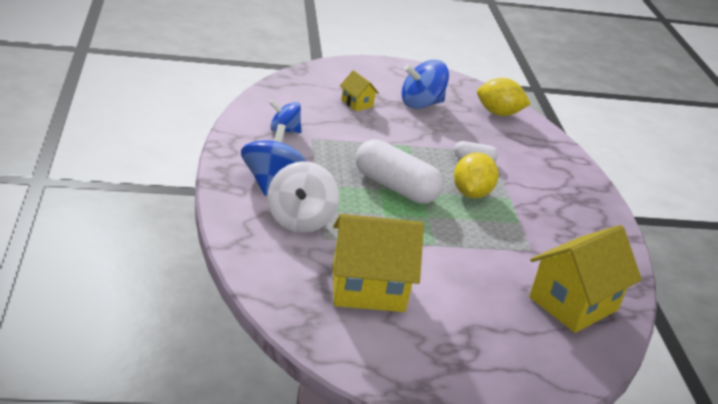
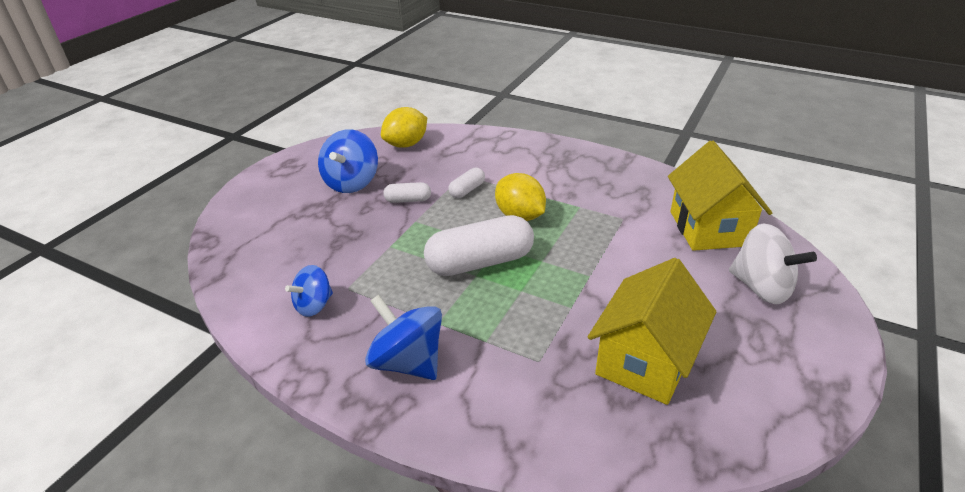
camera: 50 degrees left, 5 degrees up
white spinning top [267,161,339,233] -> white spinning top moved to [729,223,817,304]
yellow house [340,70,379,111] -> none
none -> white capsule [383,182,431,203]

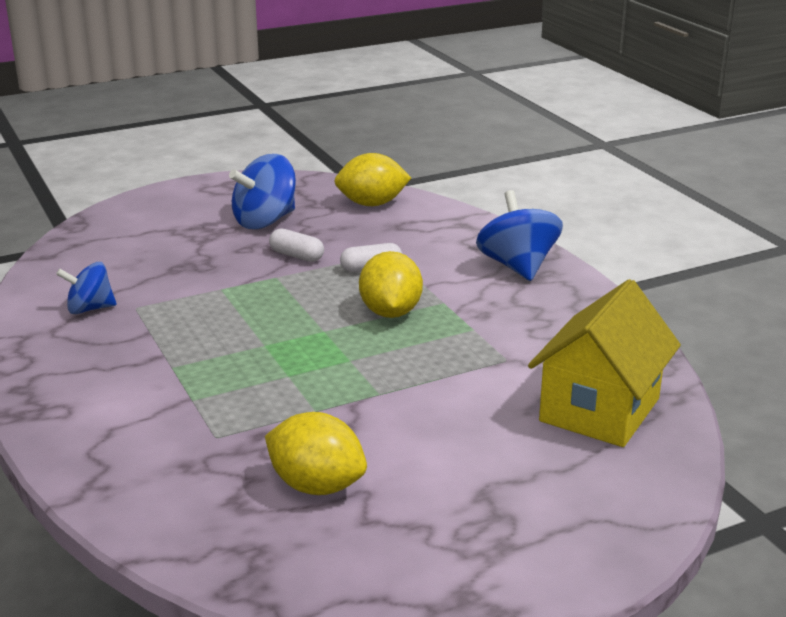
camera: 35 degrees right, 10 degrees down
blue spinning top [365,295,442,380] -> blue spinning top moved to [476,190,563,281]
white capsule [424,215,534,276] -> none
yellow house [588,258,716,405] -> yellow lemon [265,412,367,495]
white spinning top [729,223,817,304] -> none

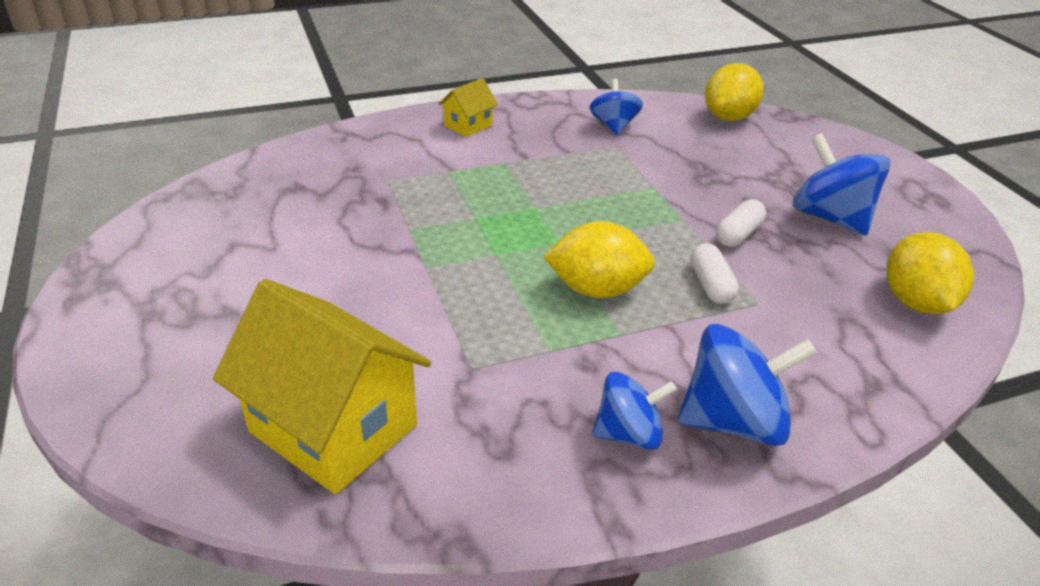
camera: 95 degrees right, 10 degrees up
yellow lemon [265,412,367,495] -> yellow lemon moved to [705,63,764,121]
none -> yellow house [439,78,498,137]
none -> blue spinning top [592,372,677,450]

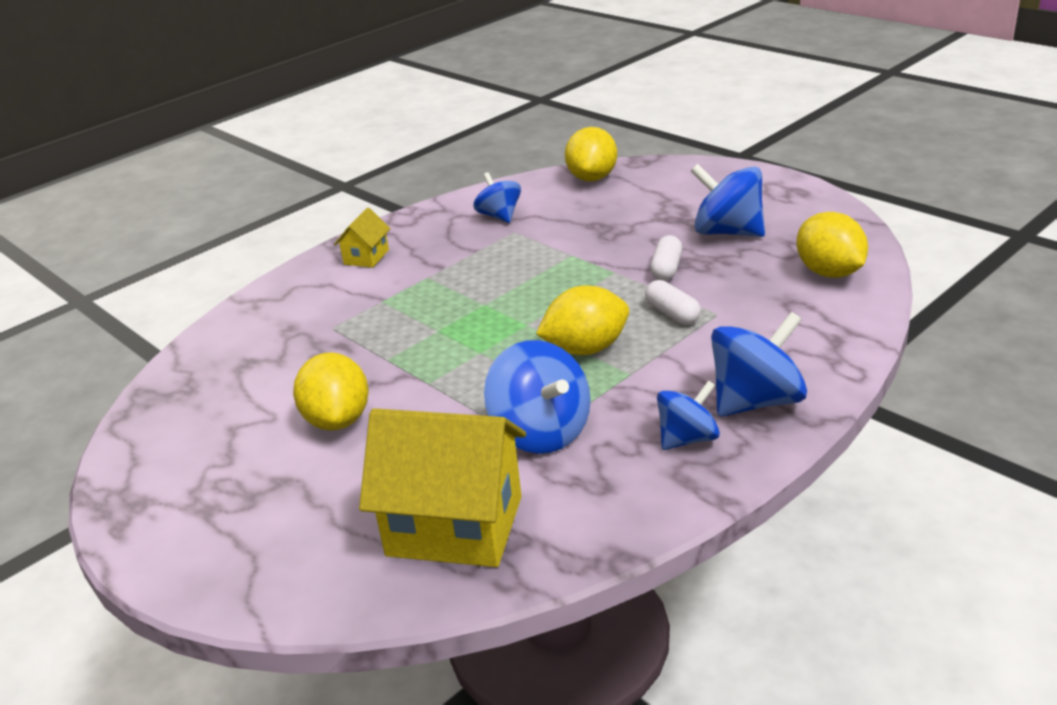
camera: 20 degrees left, 5 degrees down
none -> yellow lemon [293,352,369,431]
none -> blue spinning top [484,340,591,454]

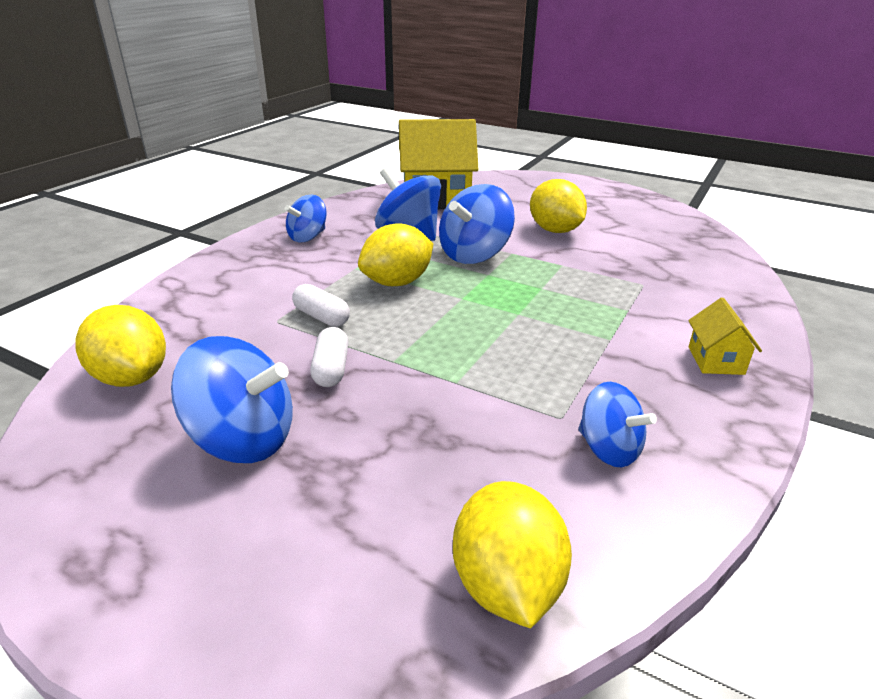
camera: 160 degrees right, 0 degrees up
blue spinning top [711,312,807,417] -> blue spinning top moved to [439,184,515,264]

